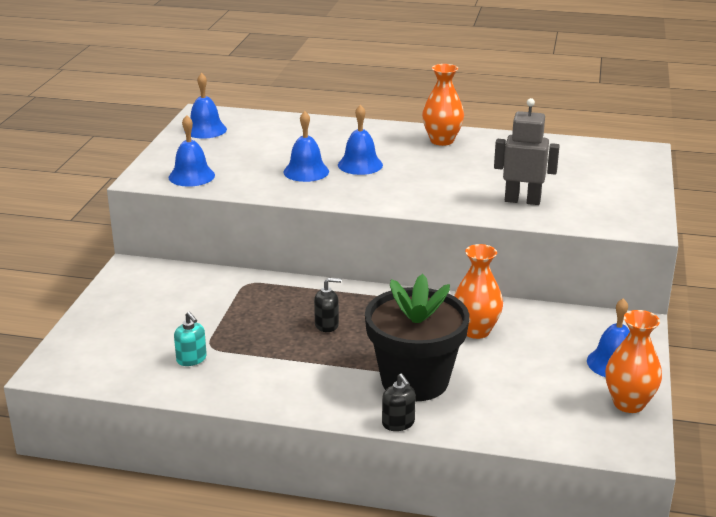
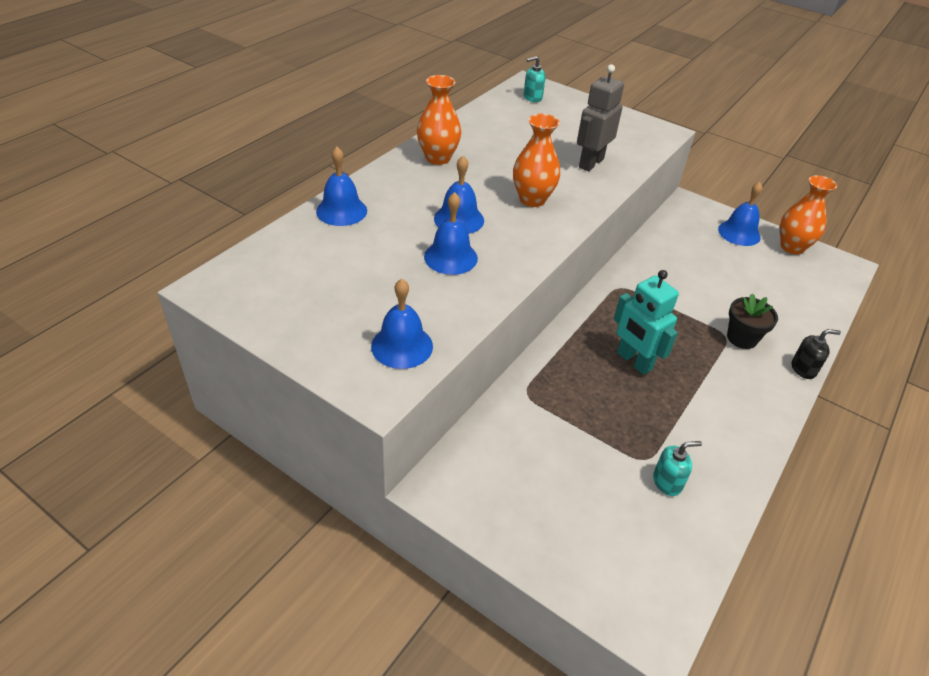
camera: 70 degrees left, 15 degrees up
blue bell [184,73,227,139] -> blue bell moved to [316,147,367,226]
black soap dispenser [314,278,341,332] -> turquoise robot [614,270,679,375]
black flower pot [365,274,469,401] -> black flower pot [727,293,778,349], size x0.50
orange vase [454,244,503,339] -> orange vase moved to [513,114,560,207]
none -> turquoise soap dispenser [524,56,546,102]

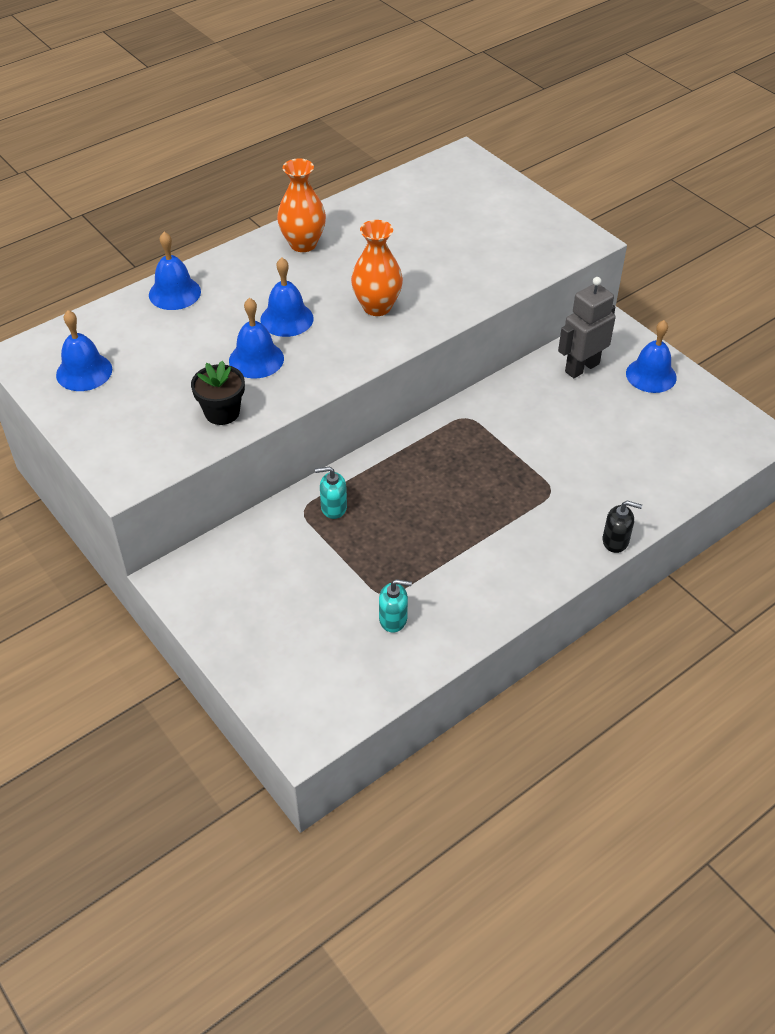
camera: 20 degrees right, 5 degrees up
blue bell [371,279,433,369] -> blue bell moved to [56,310,112,391]
turquoise soap dispenser [524,56,546,102] -> turquoise soap dispenser moved to [315,467,347,519]
grey robot [577,64,624,171] -> grey robot moved to [558,277,616,378]
turquoise robot [614,270,679,375] -> none
black flower pot [727,293,778,349] -> black flower pot moved to [191,361,245,425]
orange vase [780,175,837,254] -> none

